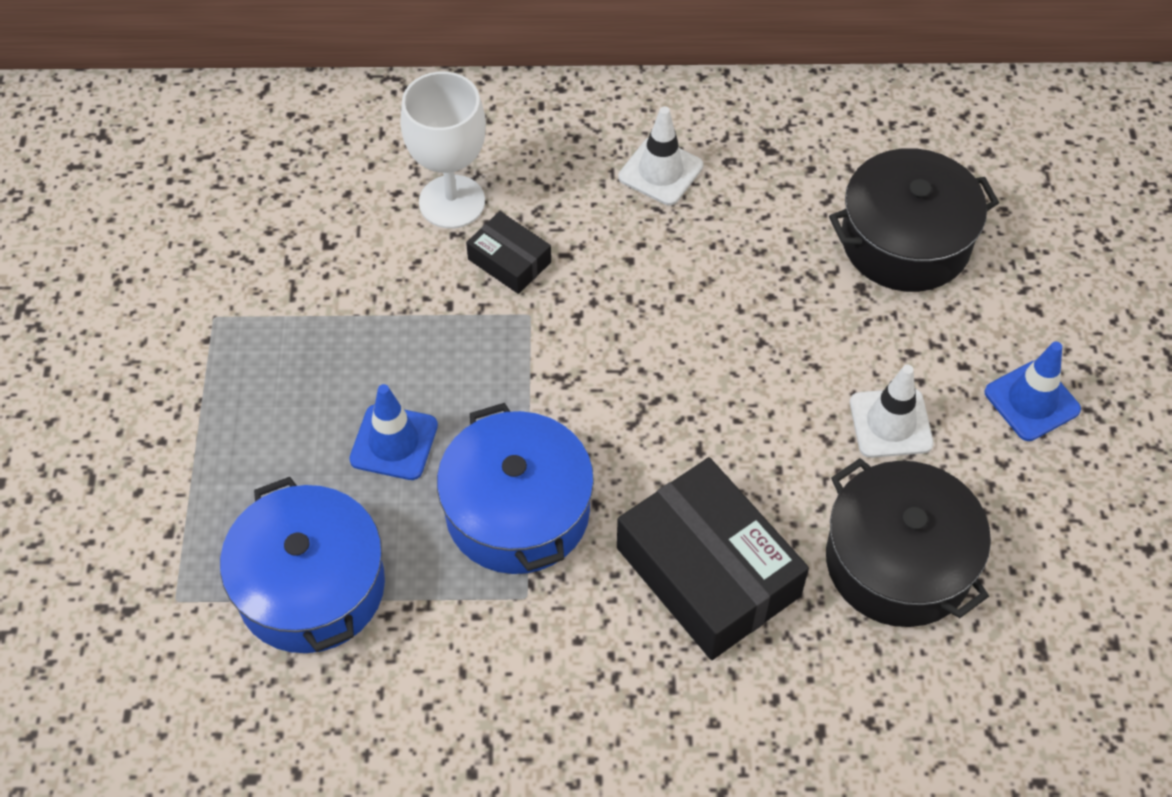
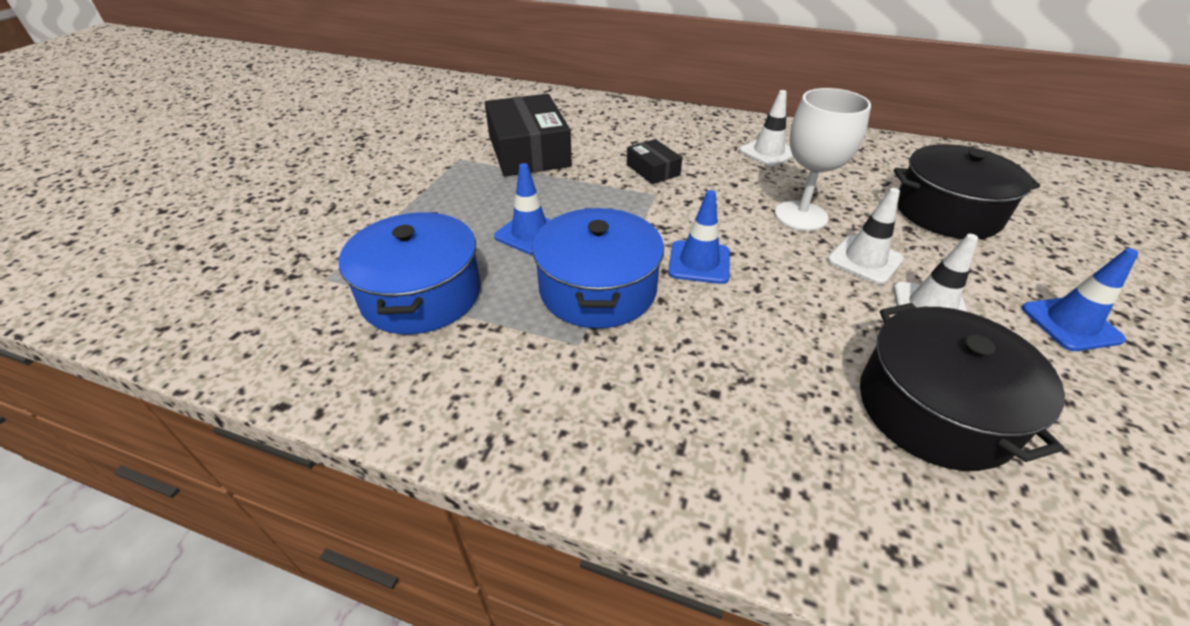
camera: 20 degrees right, 15 degrees down
white goblet [400,71,486,229] -> white goblet moved to [775,88,871,231]
black box [617,457,809,660] -> black box moved to [485,94,572,176]
none -> blue traffic cone [668,190,730,284]
none -> white traffic cone [827,188,904,285]

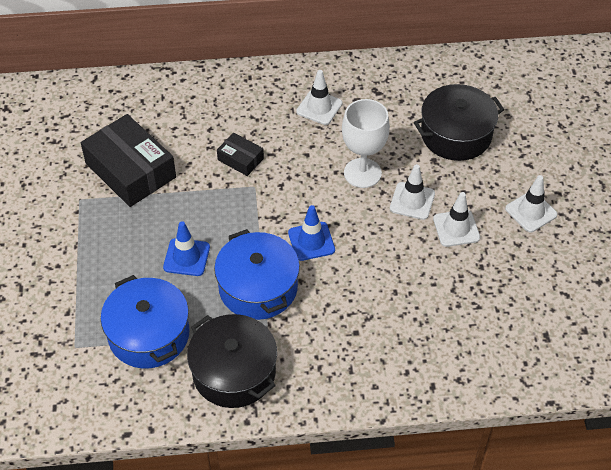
camera: 25 degrees left, 10 degrees up
black pot [860,303,1065,471] -> black pot moved to [187,314,277,408]
blue traffic cone [1021,248,1139,351] -> white traffic cone [505,175,557,232]

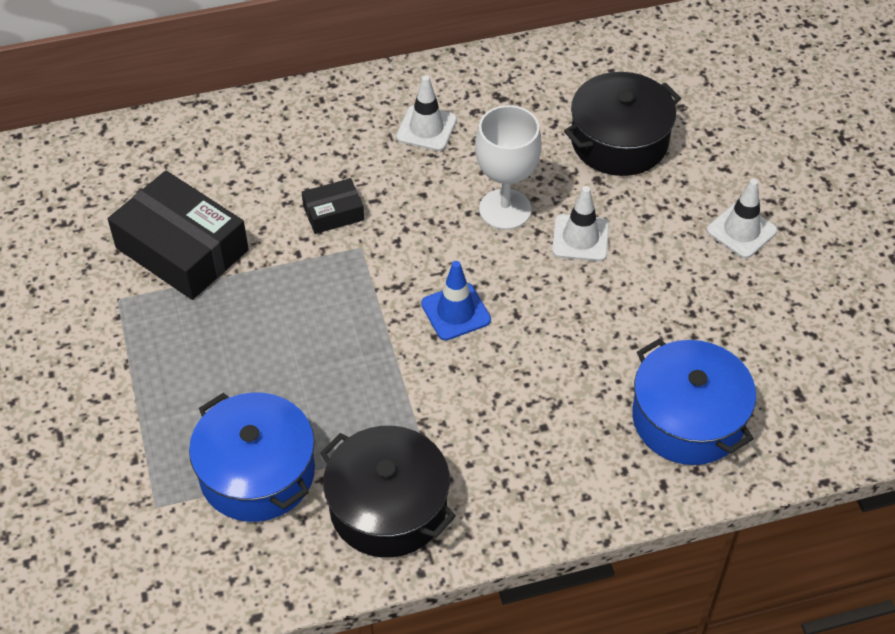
camera: 10 degrees left, 0 degrees up
blue traffic cone [163,221,210,276] -> none
blue pot [214,229,300,320] -> blue pot moved to [632,338,756,465]
black box [217,133,264,176] -> black box turned 45 degrees counterclockwise [302,178,364,234]
white traffic cone [433,192,480,247] -> none

